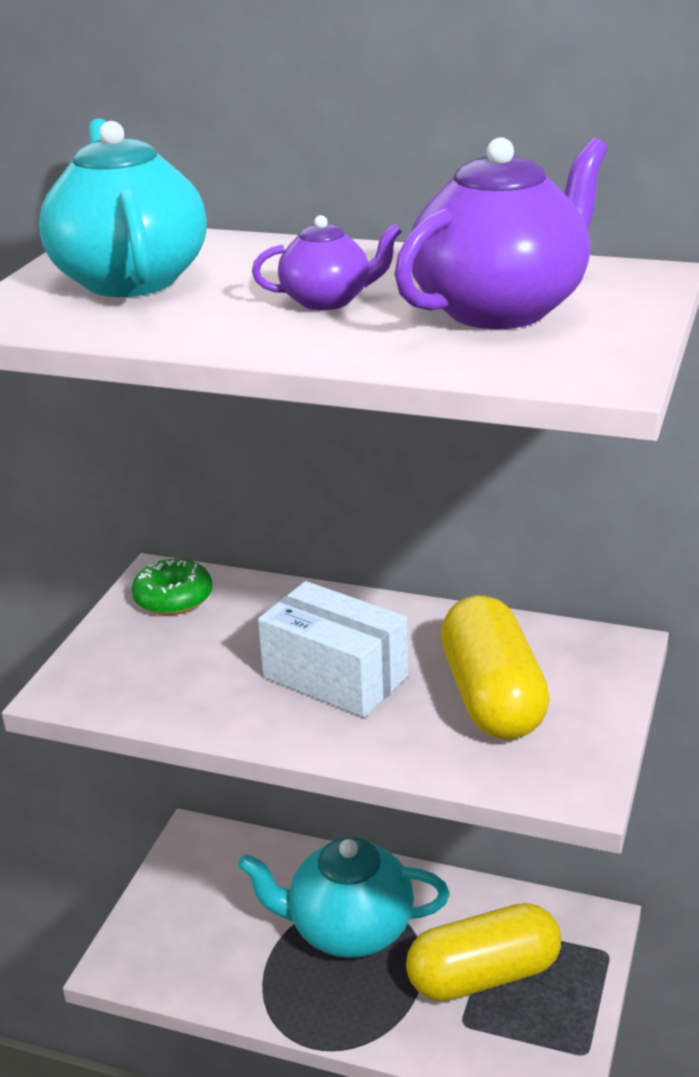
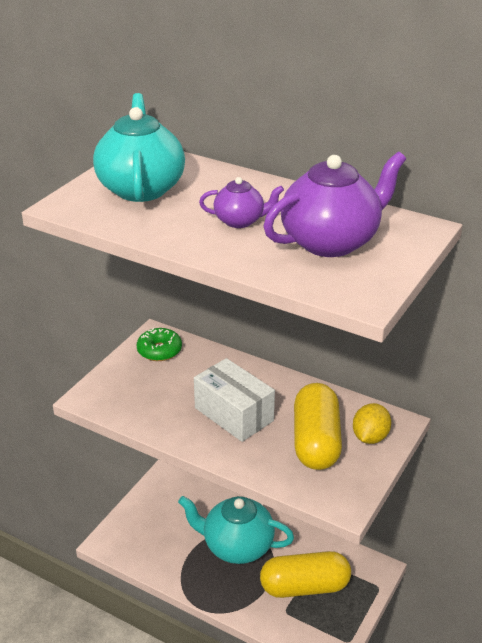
camera: 10 degrees right, 5 degrees up
none -> yellow lemon [353,403,391,444]

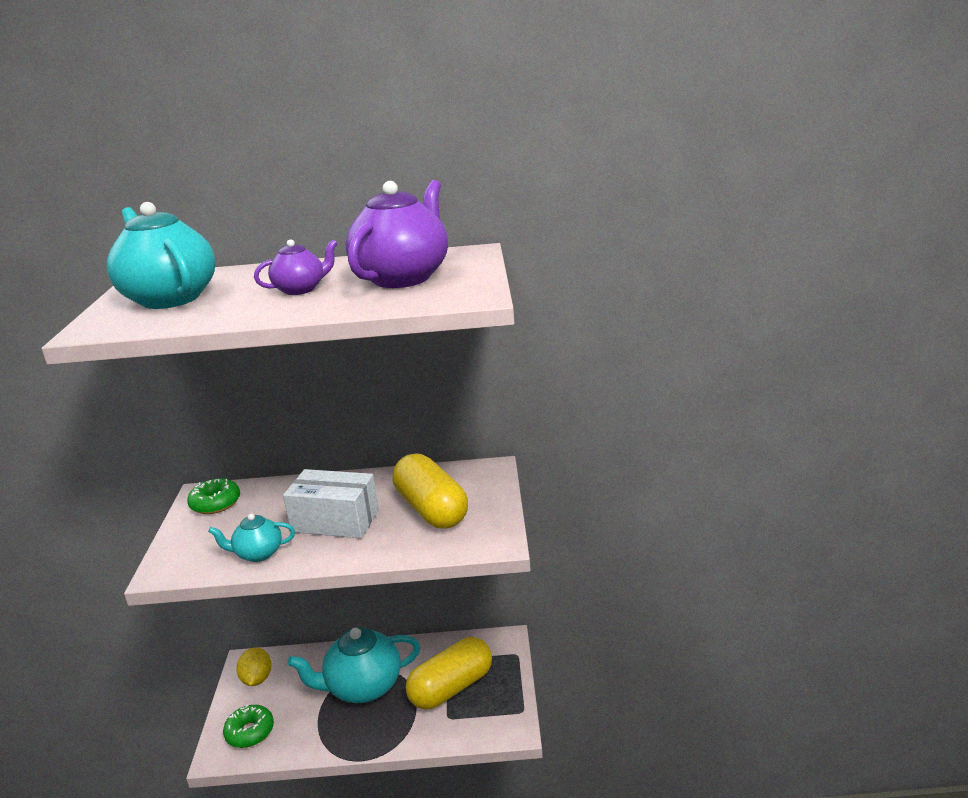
camera: 30 degrees left, 10 degrees down
yellow lemon [353,403,391,444] -> yellow lemon moved to [236,648,272,686]
none -> turquoise teapot [208,514,295,562]
none -> green donut [223,704,274,748]

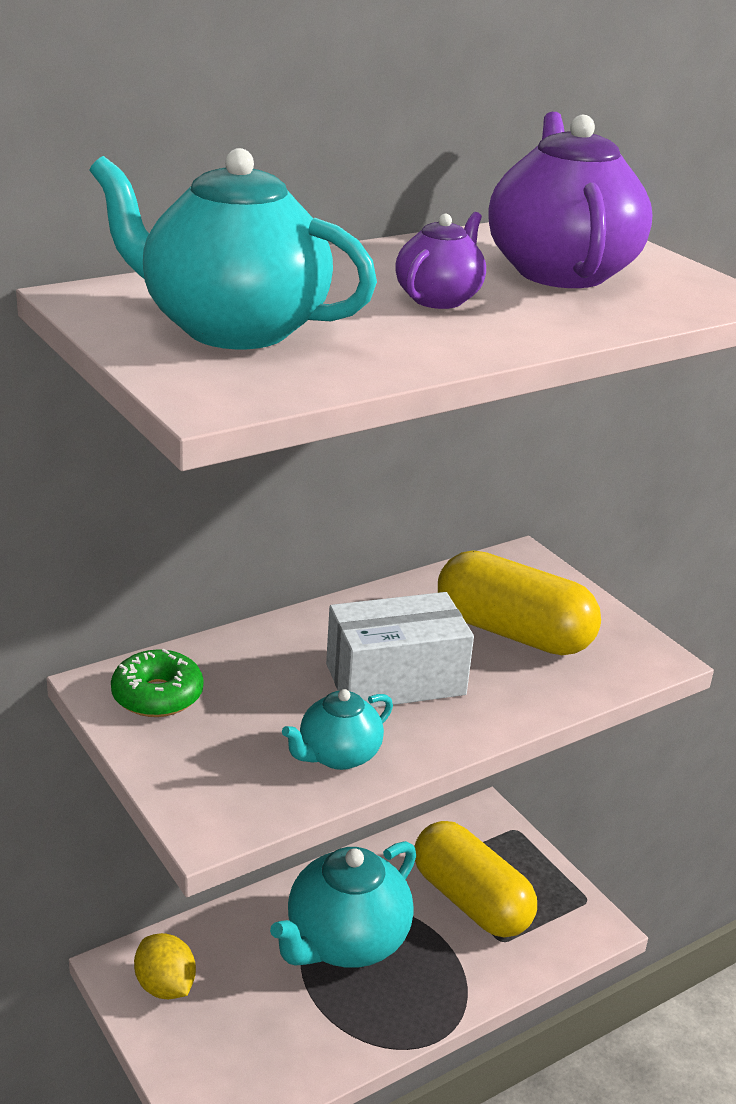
camera: 35 degrees left, 5 degrees up
green donut [223,704,274,748] -> none
yellow capsule [406,637,492,710] -> yellow capsule turned 60 degrees counterclockwise [415,821,537,938]

